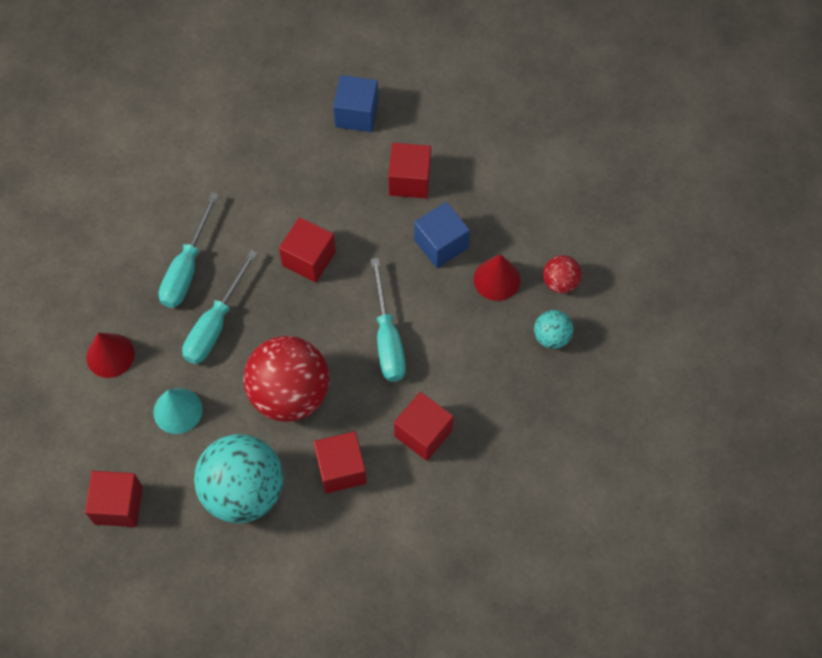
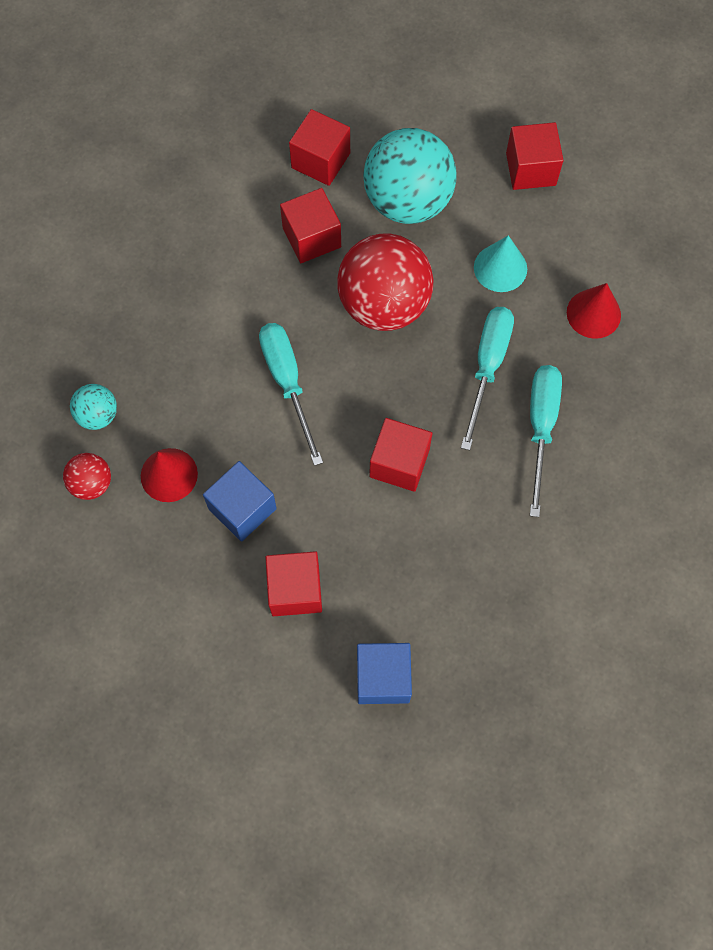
camera: 170 degrees right, 5 degrees up
red cube [394,392,454,461] -> red cube moved to [289,109,350,186]

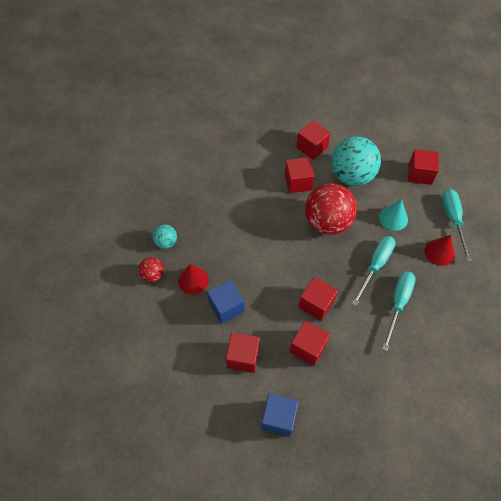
camera: 15 degrees right, 10 degrees down
turquoise screwdriver [259,323,323,466] -> turquoise screwdriver moved to [442,189,472,262]
none -> red cube [290,320,330,366]

